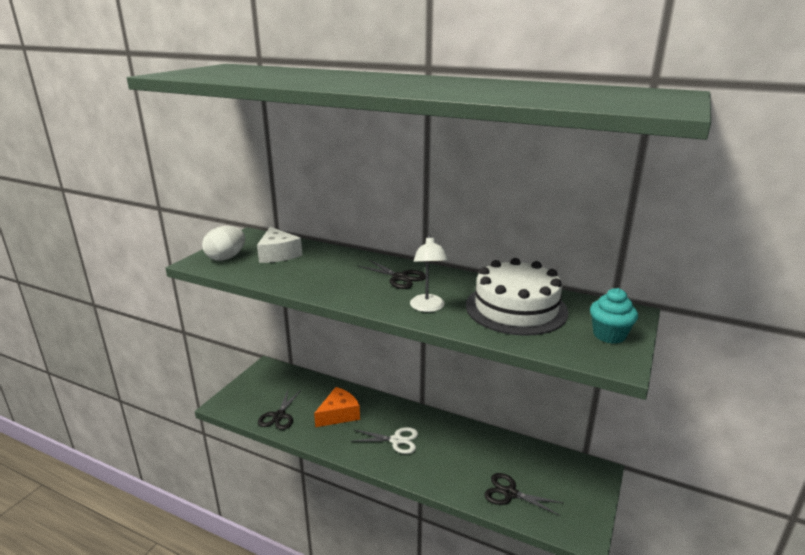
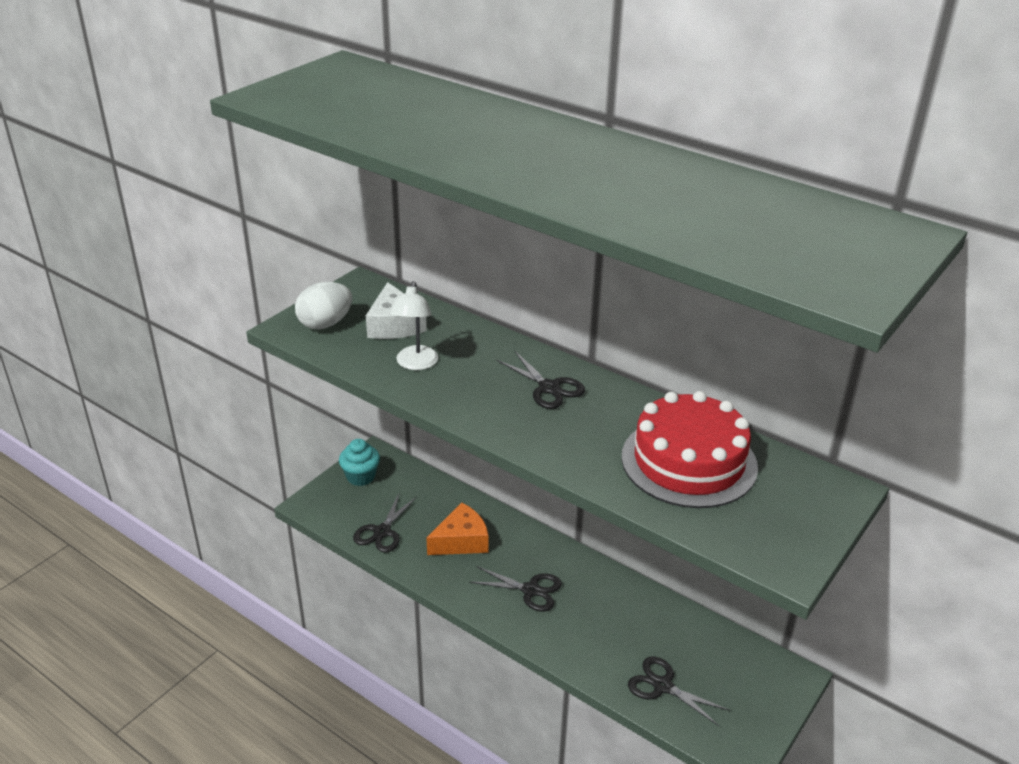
camera: 10 degrees right, 10 degrees up
white scissors [350,427,418,454] -> black scissors [469,566,562,611]
white lamp [410,234,449,312] -> white lamp moved to [390,281,438,370]
white cake [466,258,569,336] -> red cake [621,391,758,508]
turquoise cupcake [590,288,638,344] -> turquoise cupcake moved to [339,439,380,486]

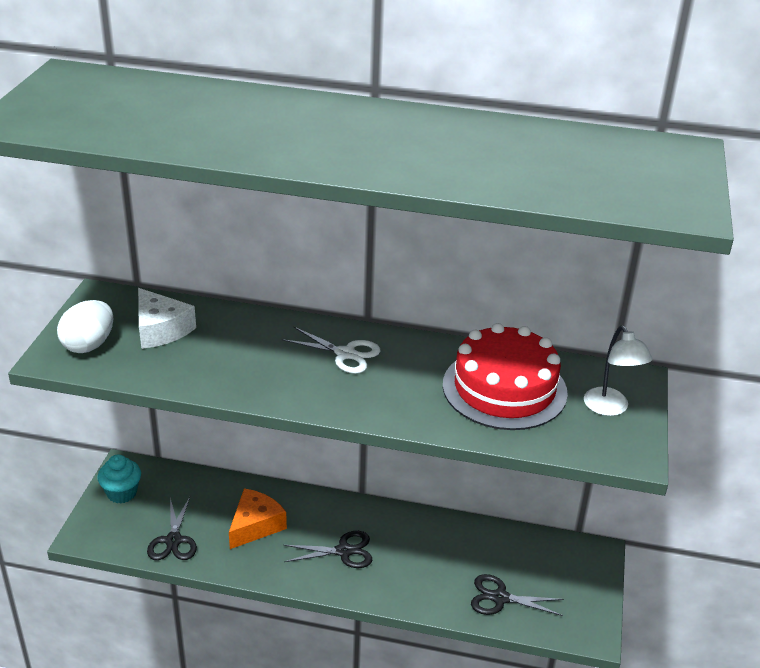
camera: 25 degrees left, 0 degrees up
white lamp [390,281,438,370] -> white lamp moved to [584,326,652,416]
black scissors [496,350,585,409] -> white scissors [282,326,380,374]

